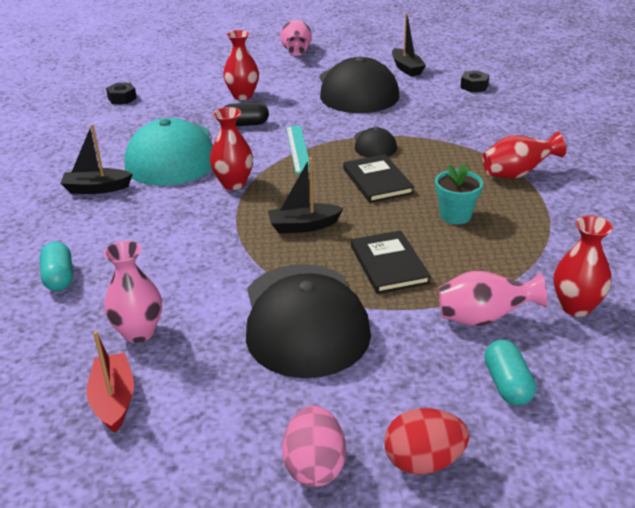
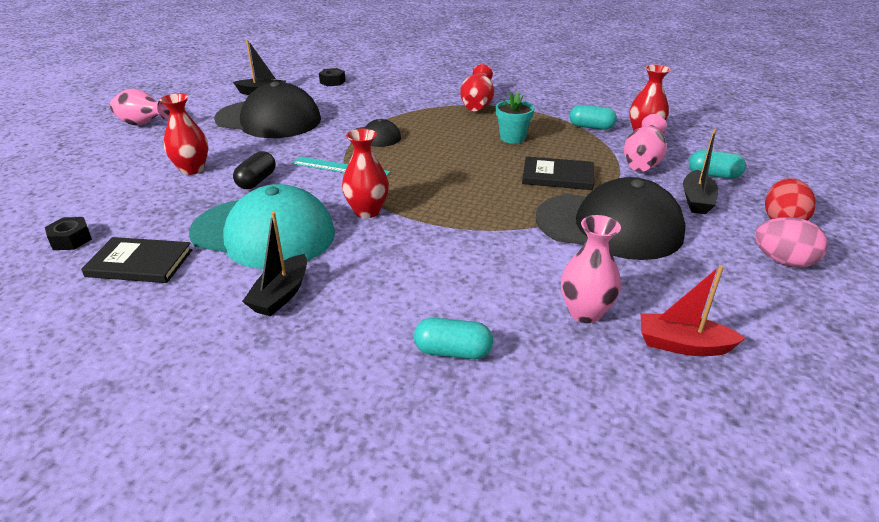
camera: 65 degrees left, 0 degrees up
black boat [268,157,344,234] -> black boat moved to [683,129,719,214]
black book [343,154,414,203] -> black book moved to [81,237,192,283]
none -> turquoise capsule [570,105,617,130]

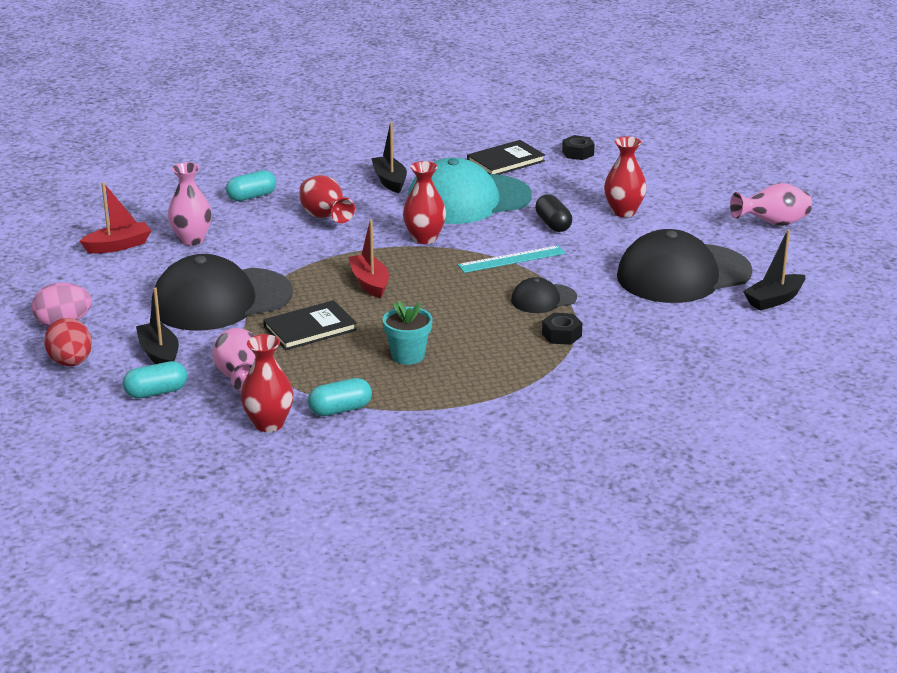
camera: 140 degrees right, 5 degrees down
black nut [319,68,346,86] -> black nut moved to [542,313,582,345]
red vase [460,64,494,111] -> red vase moved to [299,175,355,223]
none -> red boat [348,220,389,298]

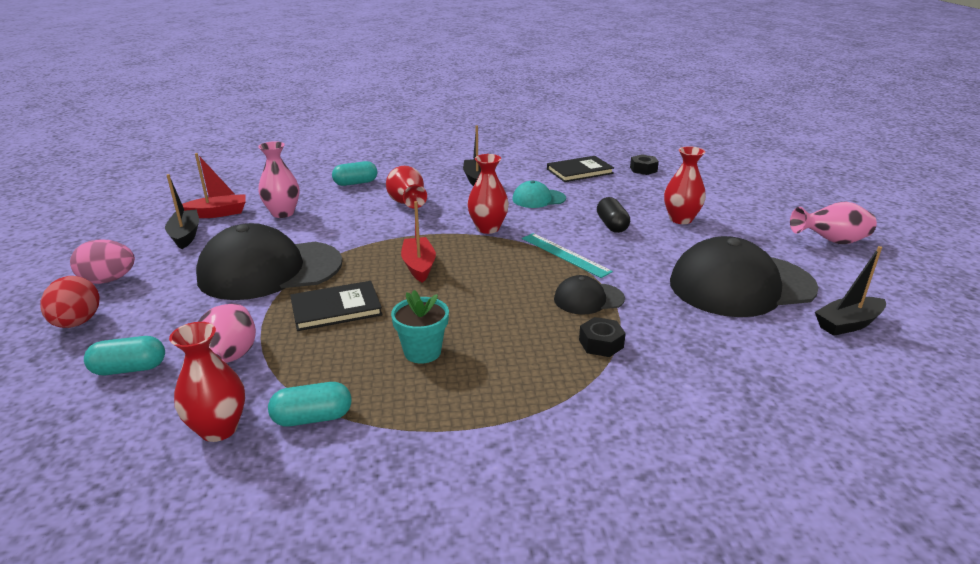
camera: 10 degrees right, 0 degrees up
black boat [136,287,179,364] -> black boat moved to [165,174,199,249]
turquoise cap [408,158,532,224] -> turquoise cap [512,181,566,208], size x0.47
turquoise ruler [458,245,566,273] -> turquoise ruler turned 60 degrees clockwise [522,233,613,278]

